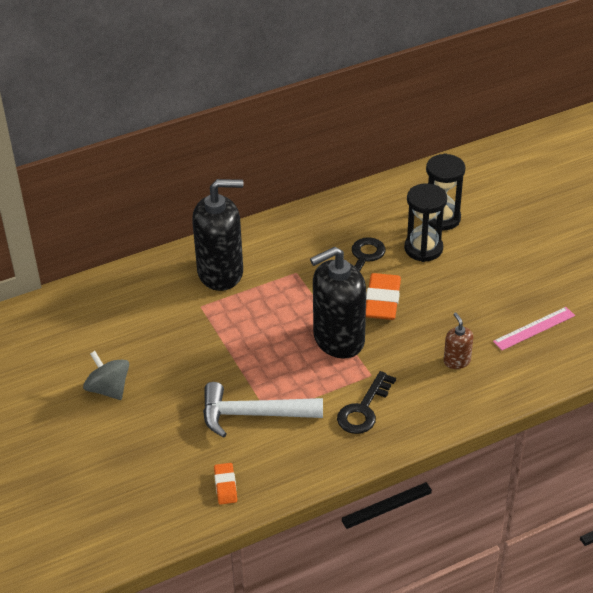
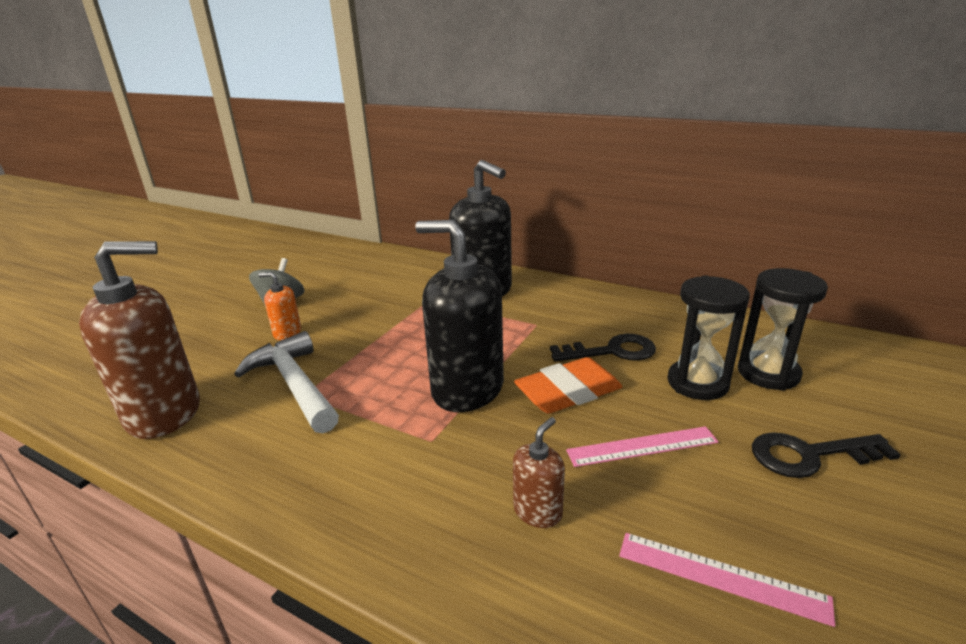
camera: 55 degrees right, 15 degrees down
orange eraser [214,463,237,505] -> brown soap dispenser [79,241,200,439]
black key [337,371,396,434] -> black key moved to [752,432,901,478]
none -> orange soap dispenser [258,272,301,340]
none -> pink ruler [566,426,719,467]

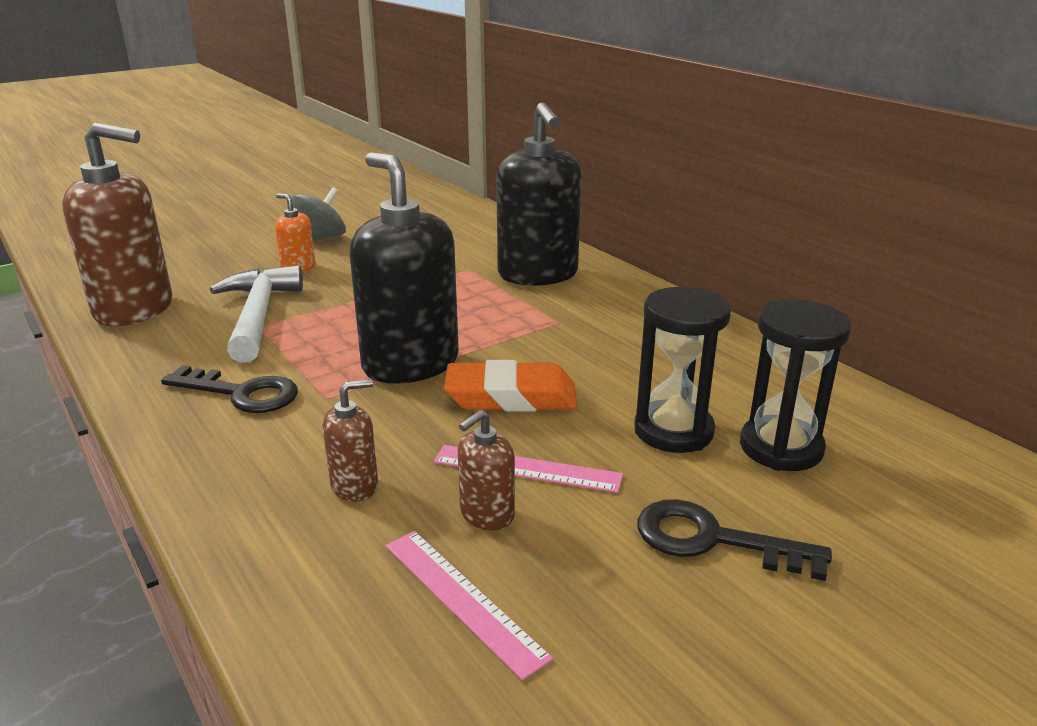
camera: 25 degrees right, 0 degrees up
black key [550,334,656,362] -> black key moved to [161,365,298,413]
none -> brown soap dispenser [457,410,515,530]

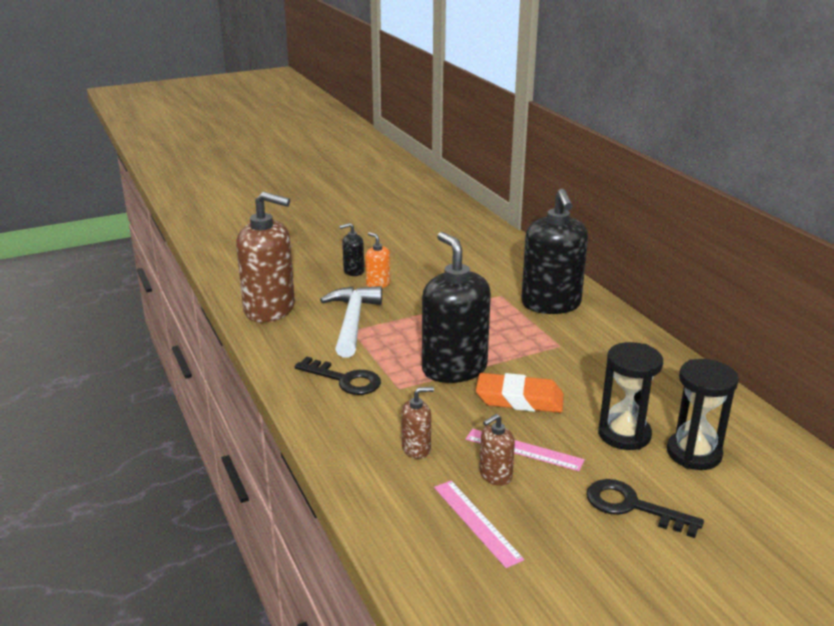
camera: 10 degrees right, 0 degrees up
grey spinning top [291,187,346,241] -> none
none -> black soap dispenser [339,223,364,276]

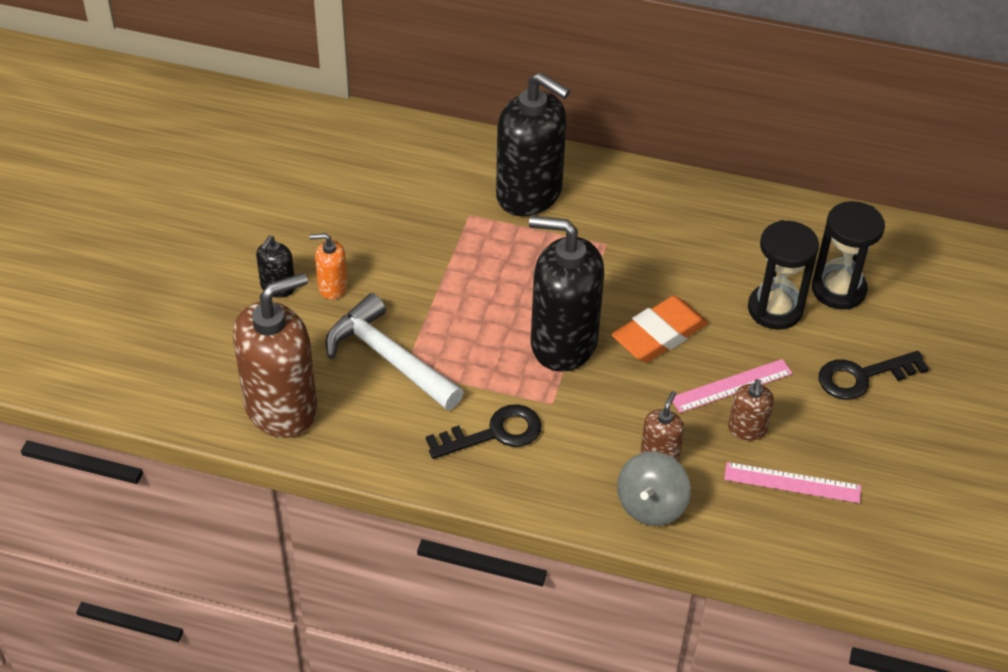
camera: 50 degrees left, 20 degrees up
none -> grey spinning top [617,451,691,526]

